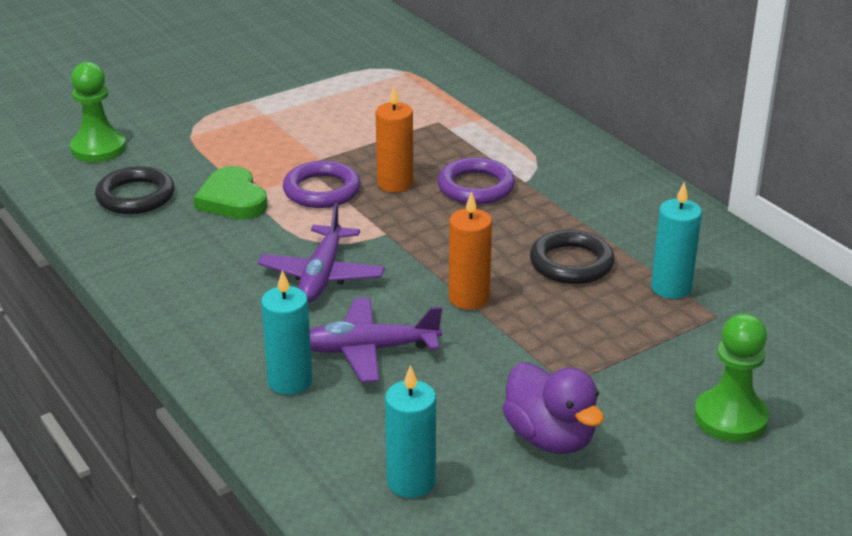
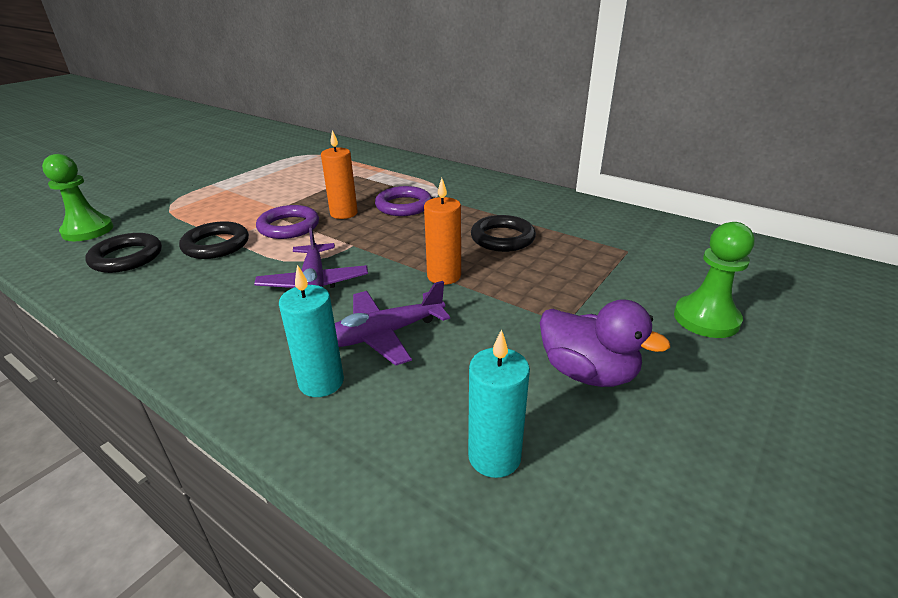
camera: 20 degrees left, 0 degrees up
green heart [194,166,268,219] -> black ring [179,221,249,259]
turquoise candle [651,182,702,299] -> none

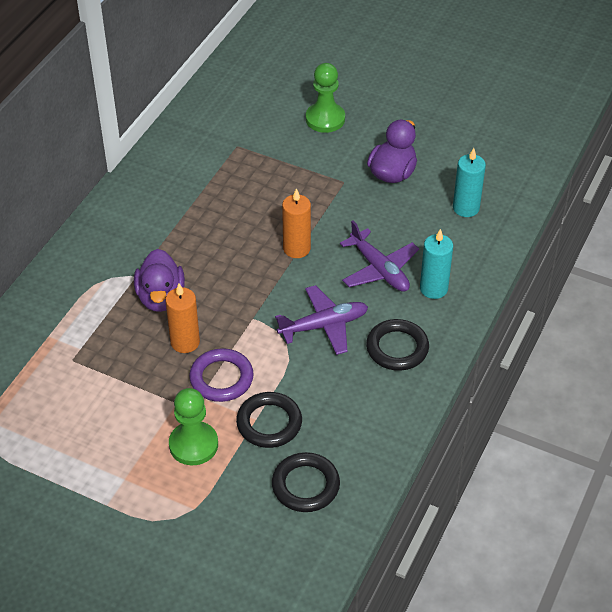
camera: 100 degrees left, 15 degrees up
green pawn [42,154,114,241] -> green pawn moved to [169,388,218,465]
purple ring [375,186,432,216] -> purple duck [134,249,185,312]
black ring [471,215,536,252] -> black ring moved to [366,319,429,371]

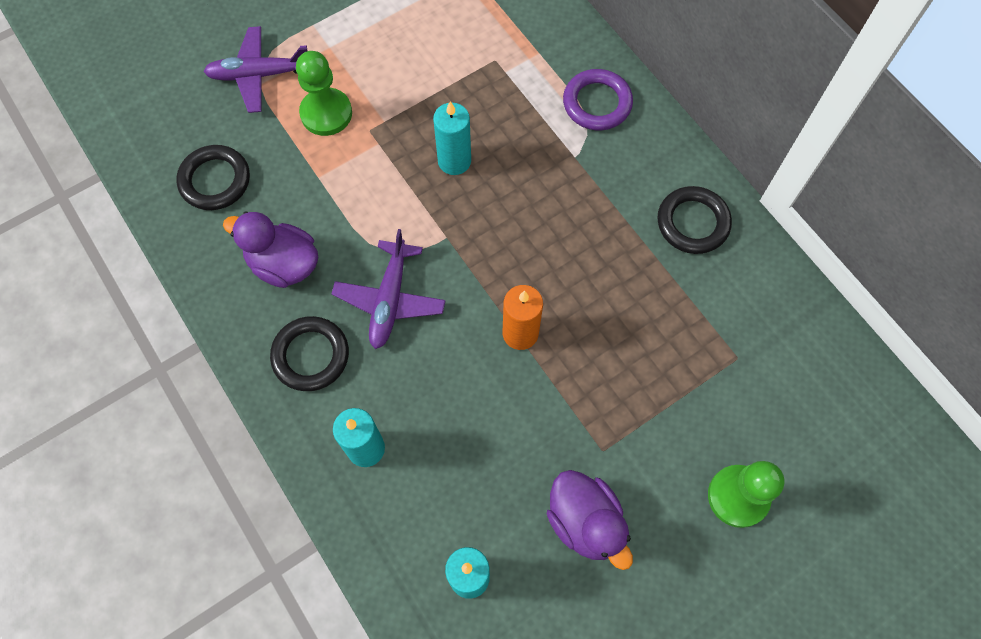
camera: 120 degrees right, 20 degrees up
purple duck [134,249,185,312] -> purple duck moved to [223,211,318,288]
orange candle [165,284,200,353] -> turquoise candle [433,101,471,175]
purple ring [189,348,254,402] -> purple ring moved to [563,69,633,130]
black ring [236,392,302,448] -> black ring moved to [657,186,732,254]
purple plane [340,220,419,292] -> purple plane moved to [203,26,307,113]

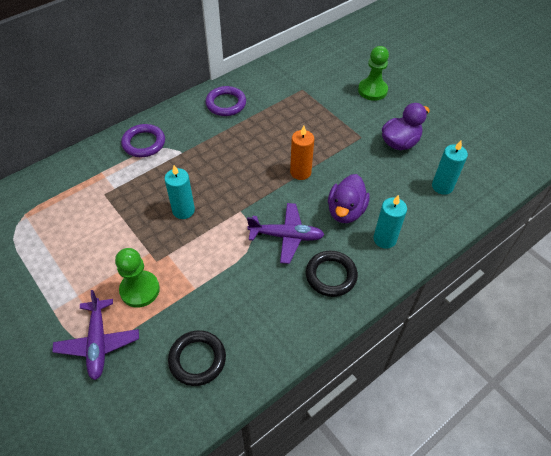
camera: 95 degrees left, 15 degrees down
purple duck [223,211,318,288] -> purple duck moved to [328,174,370,223]
black ring [657,186,732,254] -> purple ring [205,86,246,116]

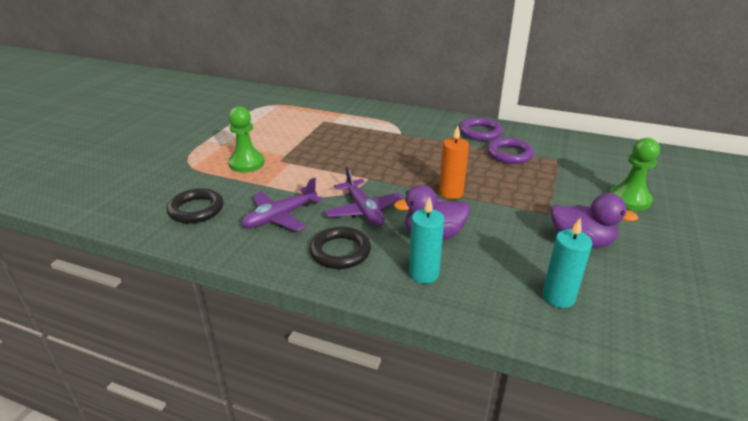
camera: 60 degrees right, 20 degrees down
purple plane [52,290,139,380] -> purple plane moved to [241,178,323,232]
purple ring [121,124,165,157] -> purple ring moved to [487,138,534,164]
turquoise candle [165,165,195,219] -> none

